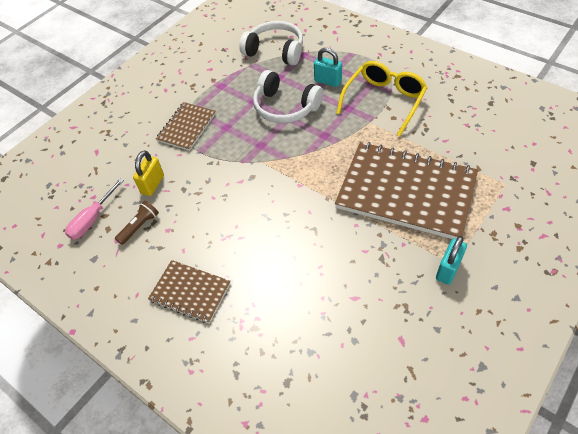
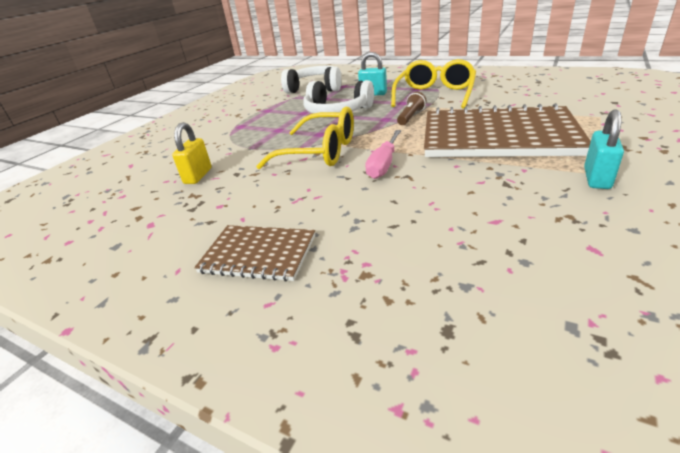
camera: 10 degrees left, 20 degrees down
pink screwdriver [65,178,124,240] -> pink screwdriver moved to [365,130,401,179]
brown flashlight [115,200,159,245] -> brown flashlight moved to [397,92,427,125]
brown notebook [156,102,216,151] -> none
none -> yellow glasses [256,106,354,170]

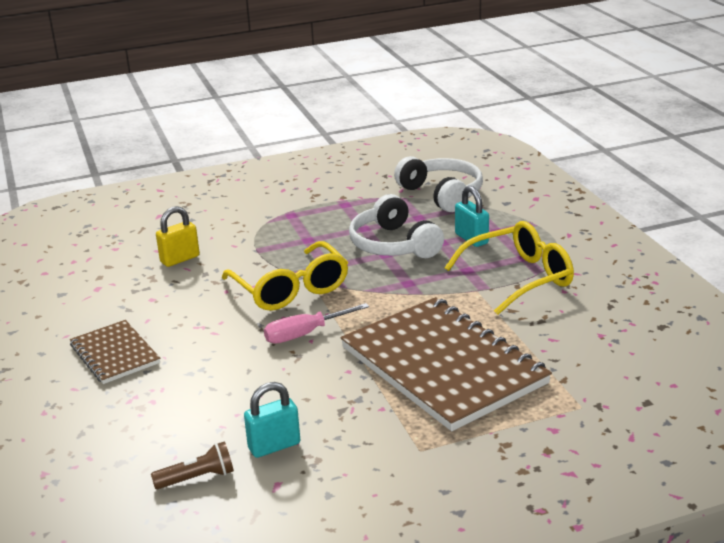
camera: 40 degrees right, 5 degrees down
brown flashlight [397,92,427,125] -> brown flashlight moved to [151,441,234,489]
turquoise padlock [584,110,624,189] -> turquoise padlock moved to [244,382,300,458]

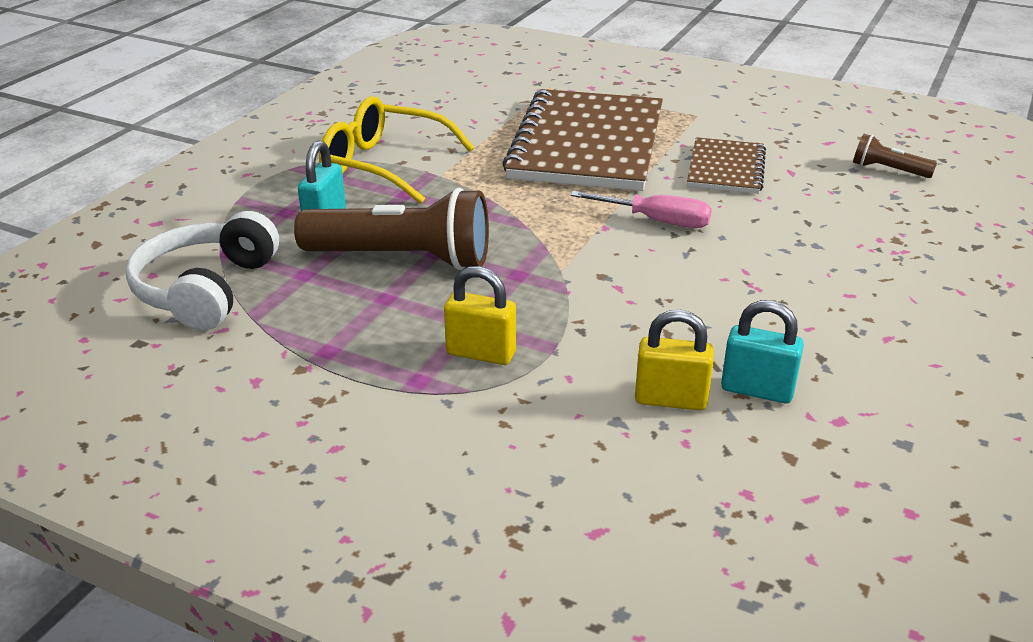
camera: 135 degrees left, 5 degrees up
brown notebook [70,320,160,384] -> brown notebook moved to [687,137,766,194]
yellow glasses [222,241,349,311] -> none
turquoise padlock [244,382,300,458] -> turquoise padlock moved to [721,300,804,403]
white headphones [349,194,444,258] -> brown flashlight [294,187,489,270]
none -> yellow padlock [444,266,516,365]

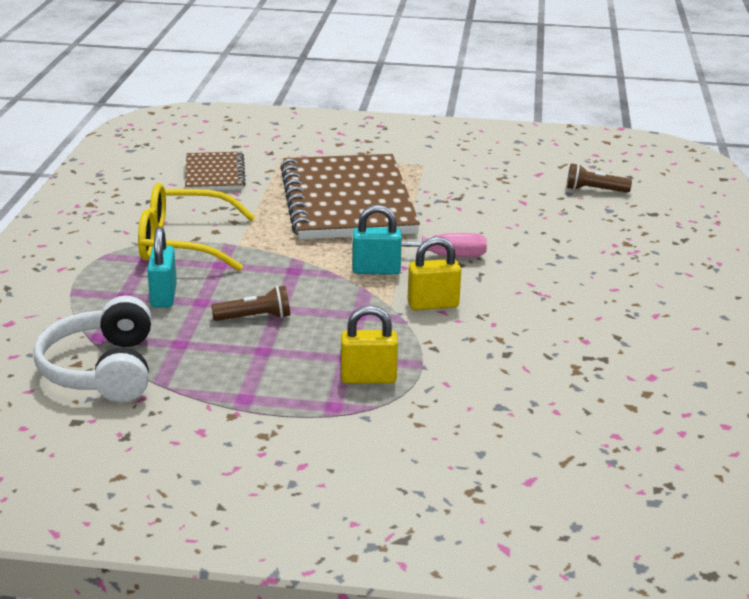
camera: 20 degrees left, 5 degrees down
brown flashlight [294,187,489,270] -> brown flashlight [211,286,290,321], size x0.47
yellow padlock [635,310,714,411] -> yellow padlock moved to [408,237,461,310]
brown notebook [687,137,766,194] -> brown notebook moved to [185,152,246,190]
turquoise padlock [721,300,804,403] -> turquoise padlock moved to [353,205,402,275]

